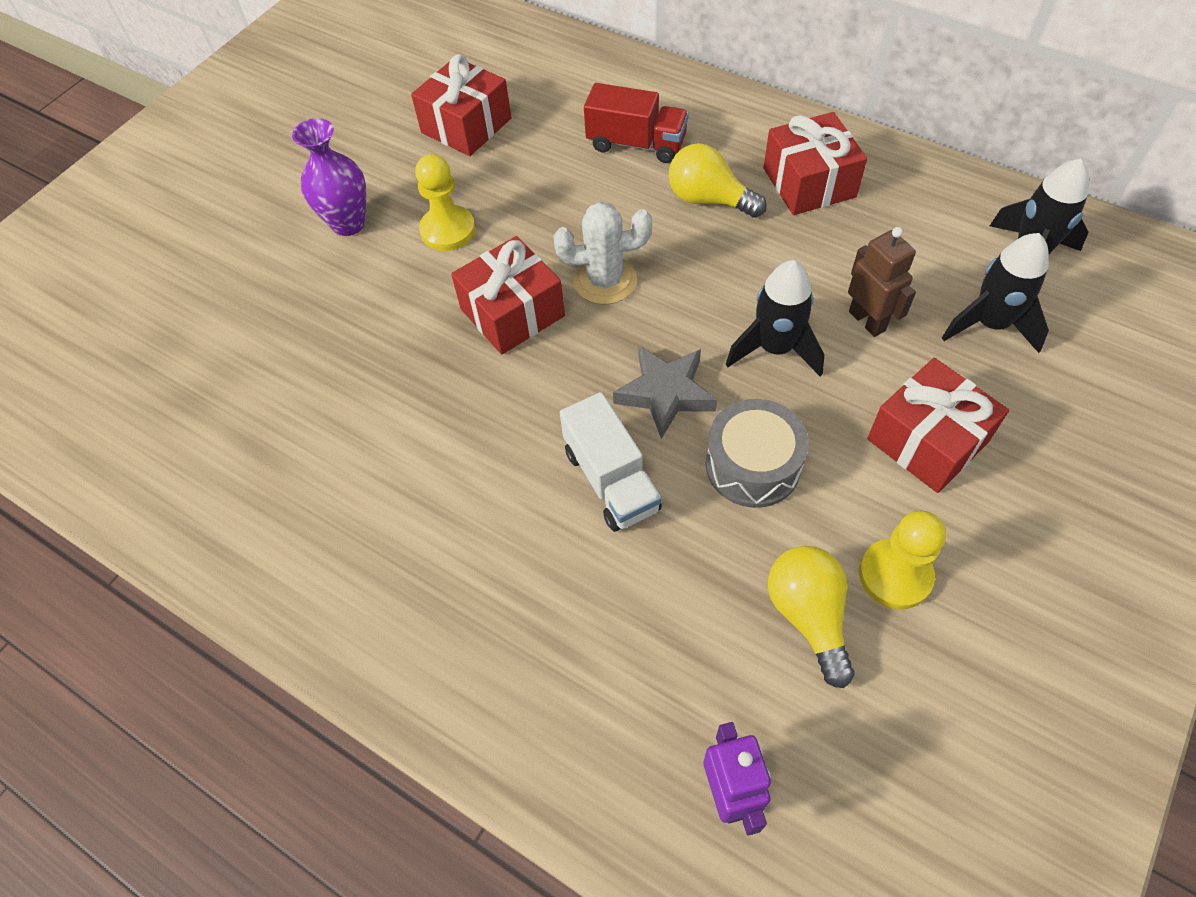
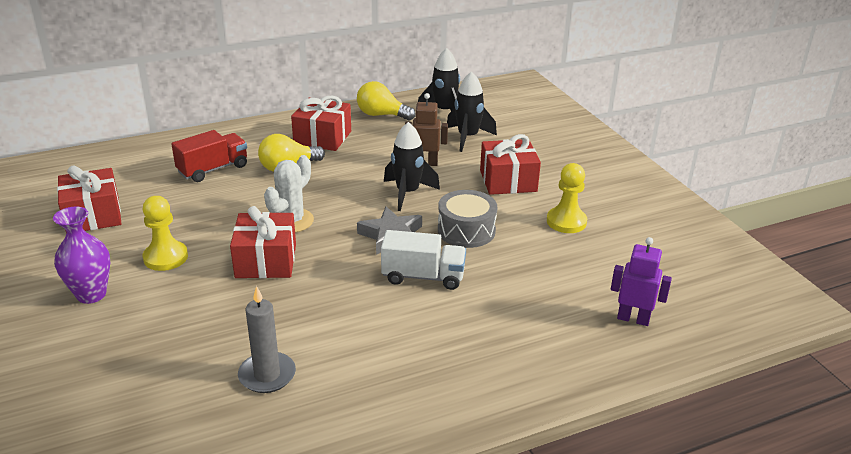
camera: 60 degrees left, 25 degrees down
yellow light bulb [768,546,855,688] -> yellow light bulb moved to [357,81,416,120]
none -> grey candle [238,286,296,393]

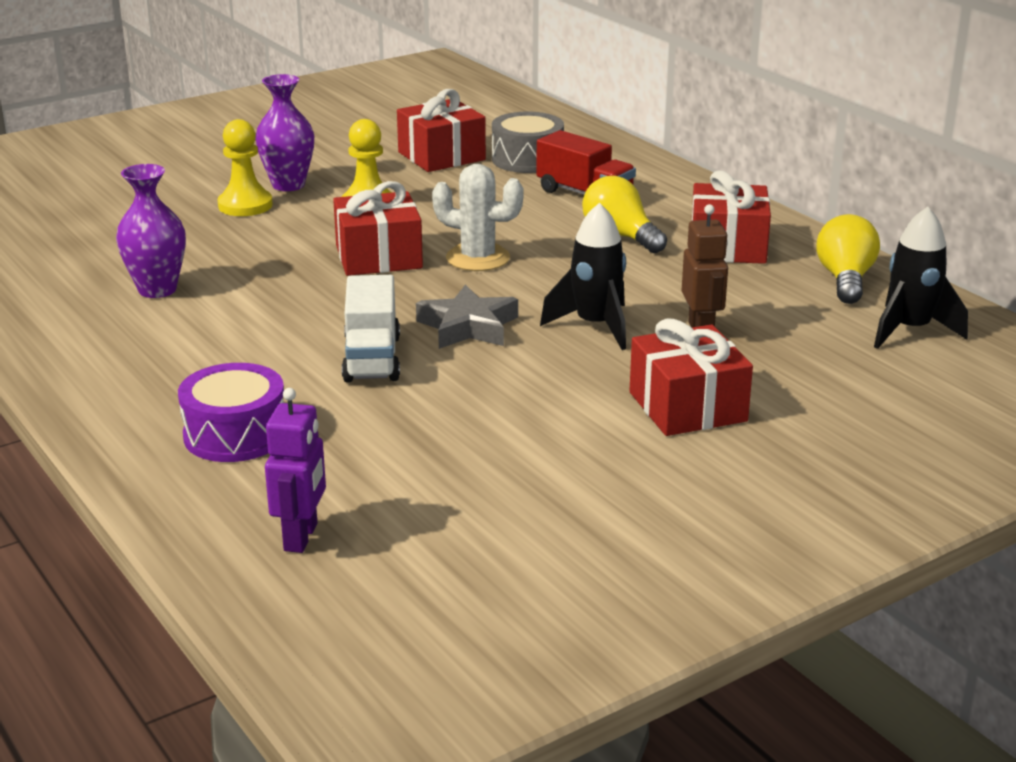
camera: 80 degrees right, 5 degrees down
grey candle [238,286,296,393] -> purple vase [116,164,186,298]
grey drum [438,190,498,248] -> grey drum moved to [492,112,564,173]
black rocket [447,71,497,152] -> none
yellow pawn [547,163,587,233] -> yellow pawn moved to [218,119,273,216]
none -> purple drum [178,363,284,462]

